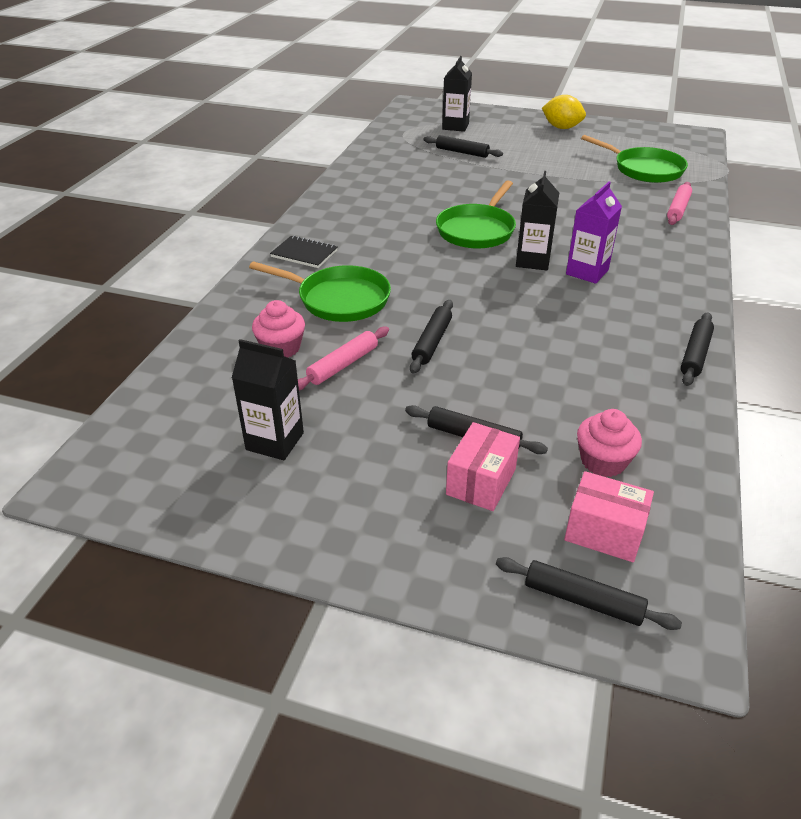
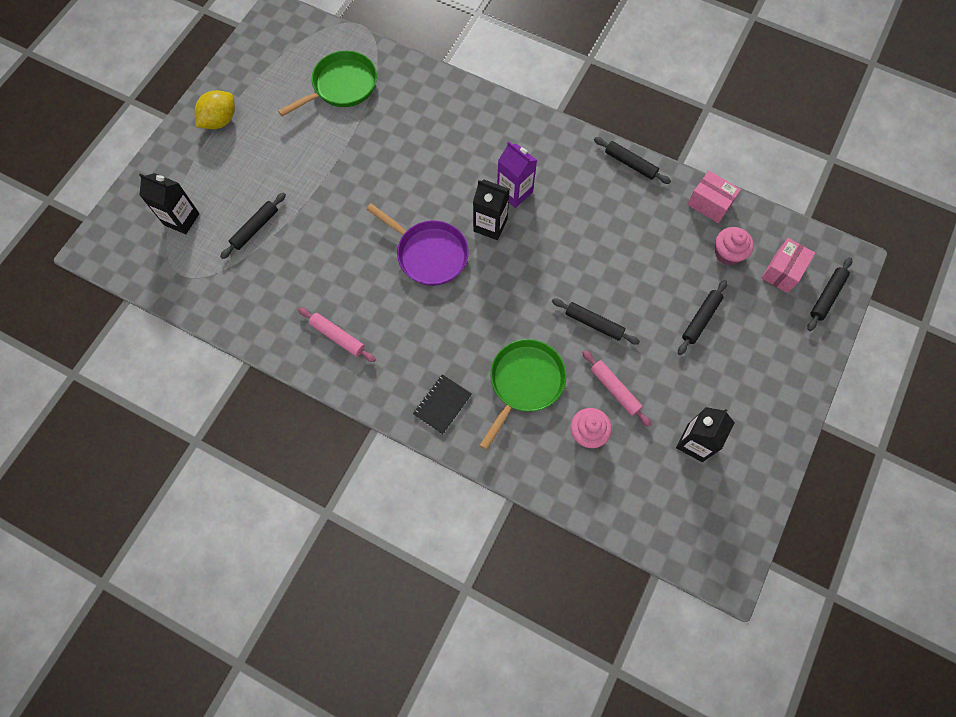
camera: 80 degrees left, 30 degrees up
green pan [436,180,516,249] -> purple pan [366,203,469,286]
pink box [446,422,520,511] -> pink box moved to [687,171,741,223]
pink rolling pin [667,182,692,225] -> pink rolling pin moved to [298,308,376,362]

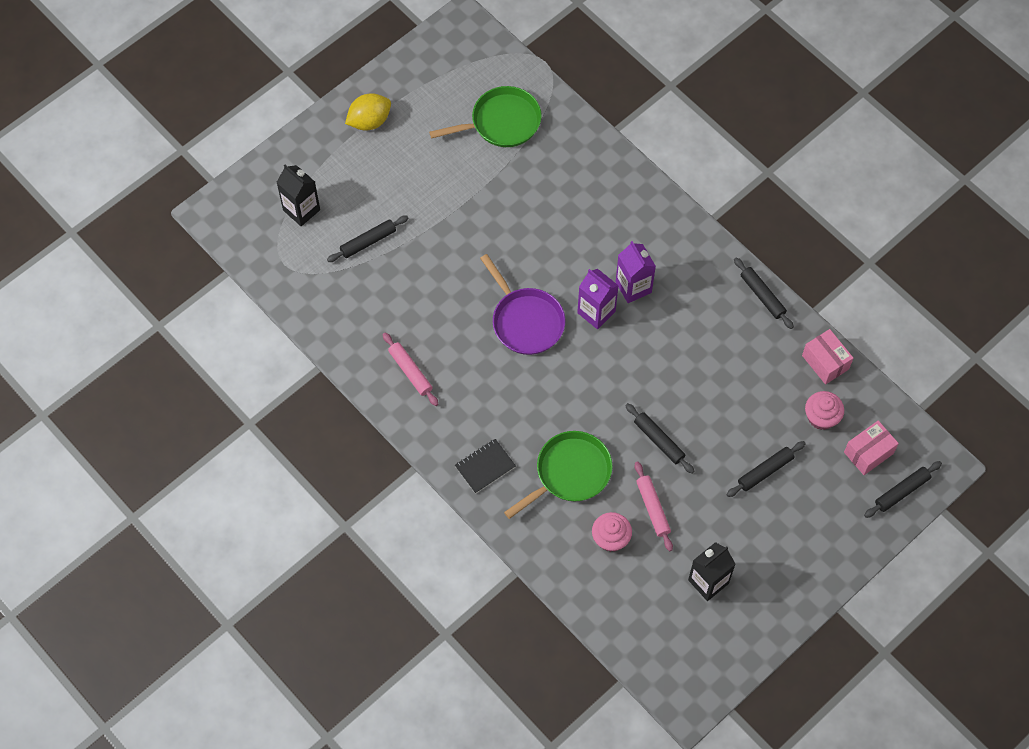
camera: 20 degrees right, 5 degrees down
black carton [473,180,510,240] -> purple carton [577,269,619,329]

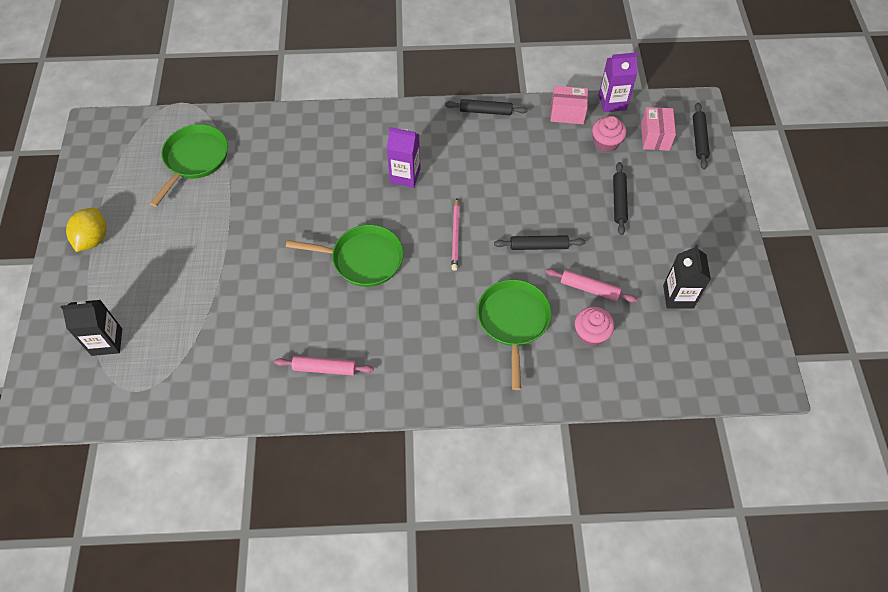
camera: 50 degrees left, 5 degrees down
black rolling pin [327,215,409,262] -> none
black notebook [455,439,516,494] -> none
purple pan [480,254,565,355] -> green pan [286,225,403,287]
purple carton [577,269,619,329] -> purple carton moved to [599,52,638,112]
none -> pink pencil [451,199,460,271]

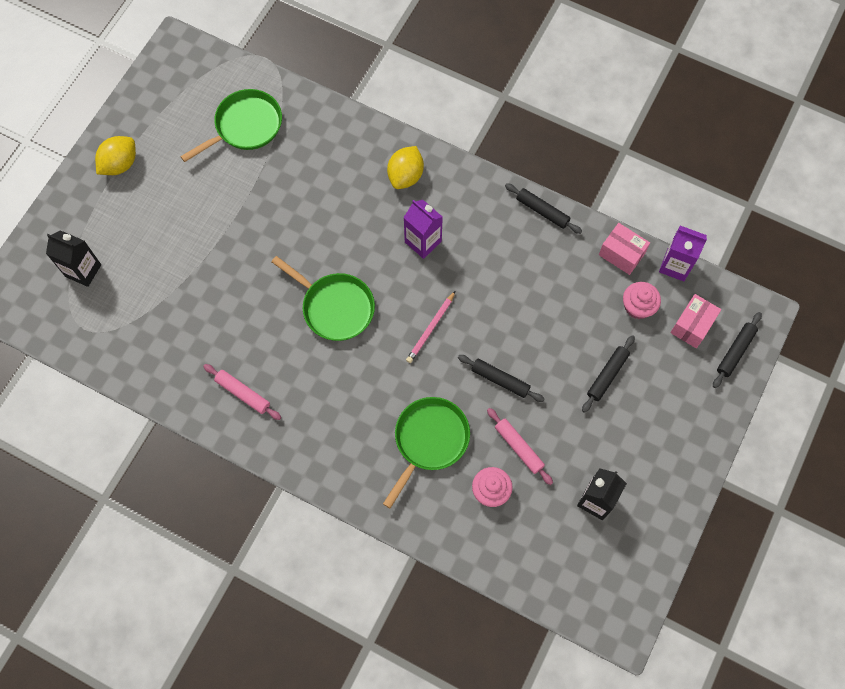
camera: 30 degrees right, 10 degrees up
none -> yellow lemon [387,146,424,189]

